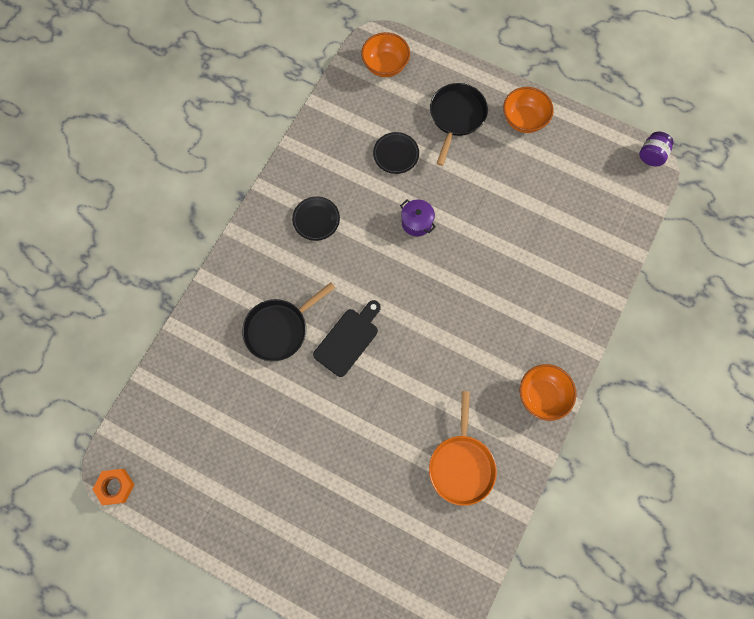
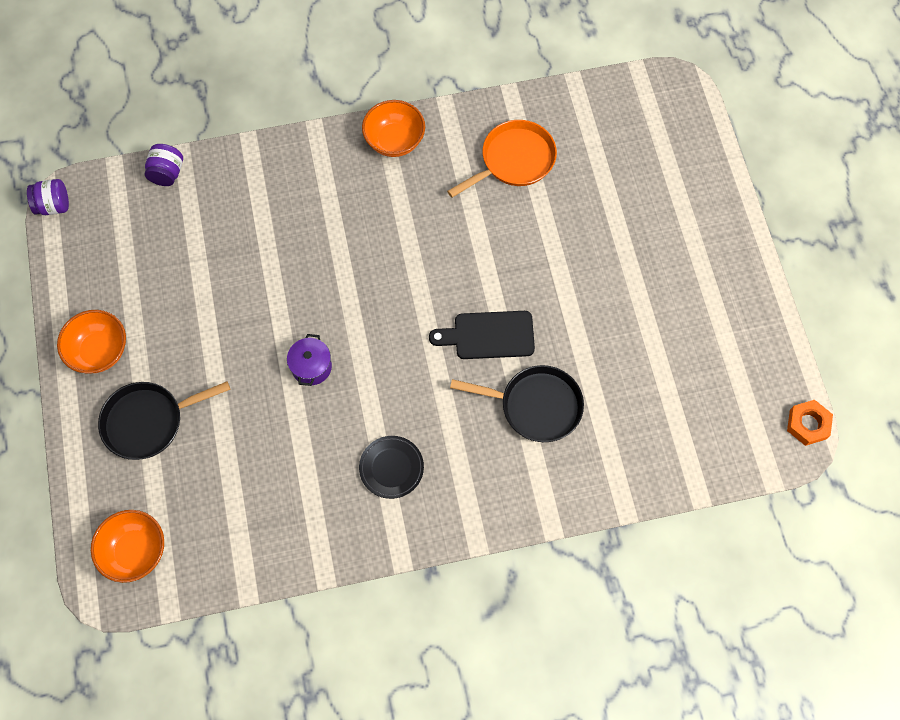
camera: 130 degrees left, 5 degrees down
black plate [373,132,419,174] -> none
none -> purple jar [145,144,183,186]

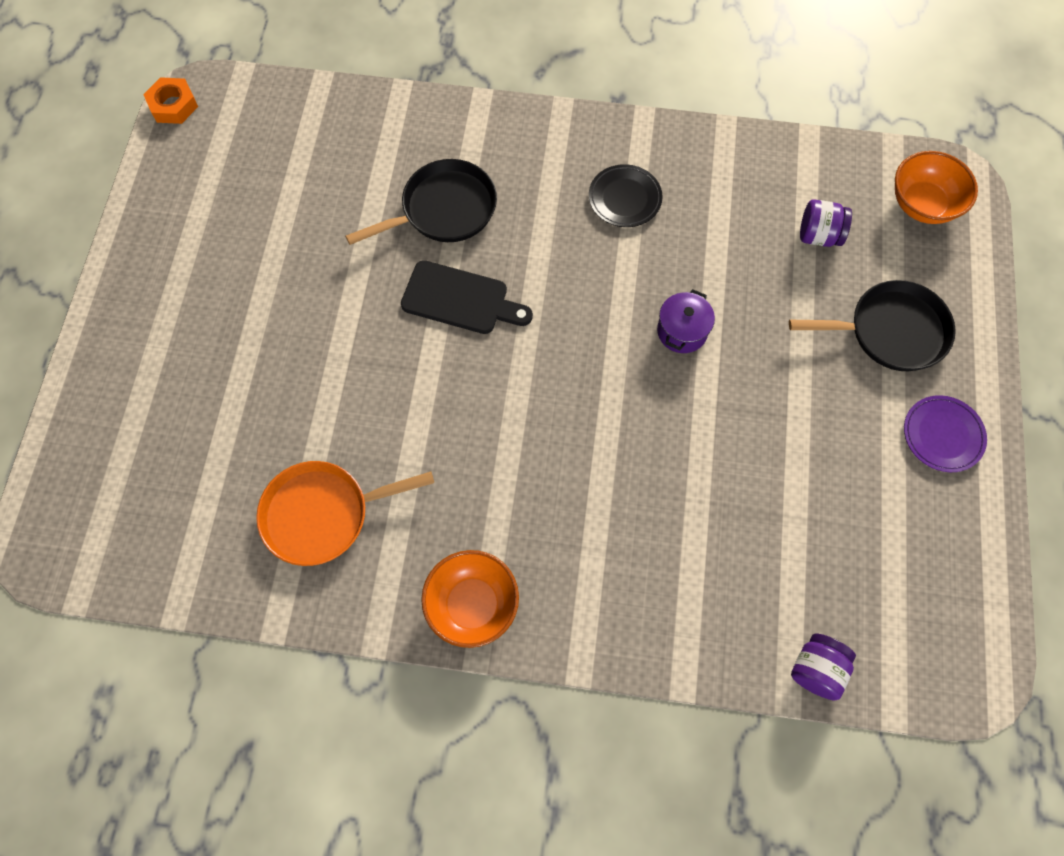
camera: 160 degrees left, 0 degrees up
purple jar [27,179,69,215] -> purple jar moved to [800,199,852,247]
orange bowl [57,310,126,373] -> purple plate [904,395,987,472]
black pan [450,365,584,442] -> black pan turned 120 degrees clockwise [345,159,497,245]

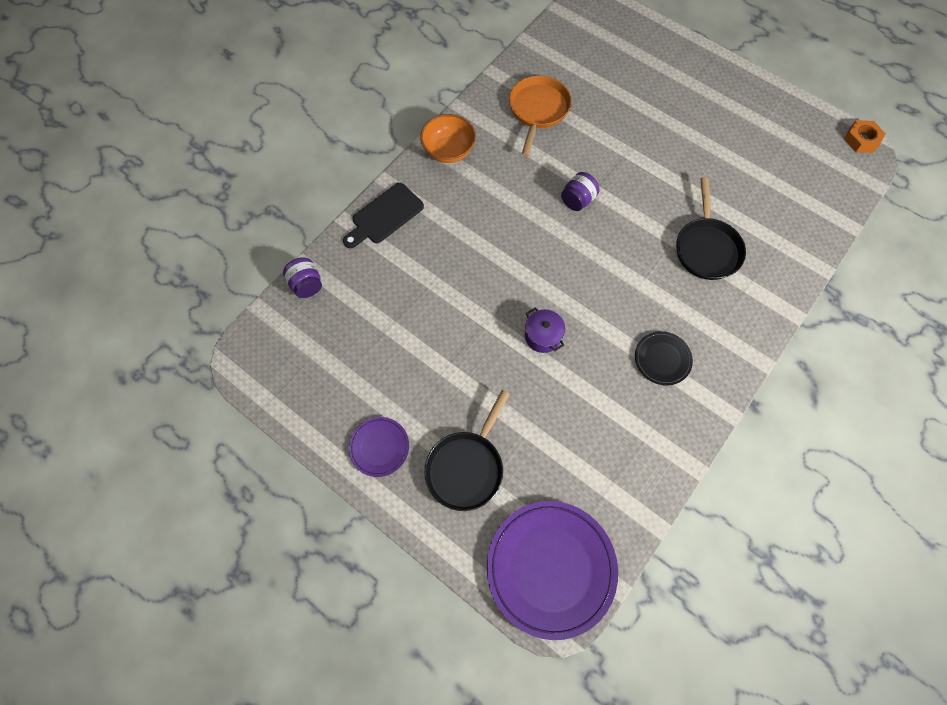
camera: 120 degrees right, 0 degrees up
black cutting board [401,260,533,334] -> black cutting board moved to [343,183,424,248]
purple jar [800,199,852,247] -> purple jar moved to [561,172,600,211]
orange bowl [895,151,978,224] -> purple plate [487,501,618,640]

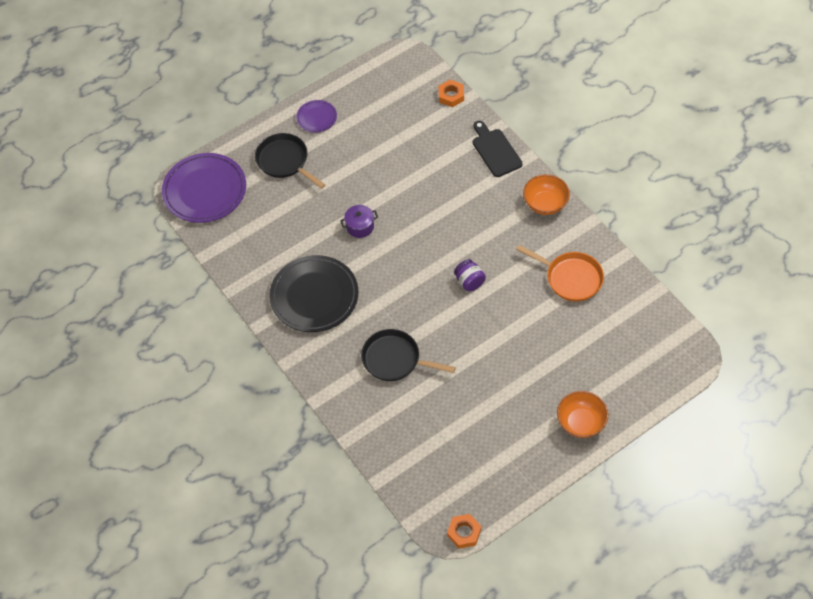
camera: 110 degrees right, 10 degrees down
purple jar [283,258,322,298] -> orange nut [438,80,464,107]
black plate [635,331,693,386] -> black plate [269,255,358,332], size x2.01
none -> orange bowl [557,391,608,438]

